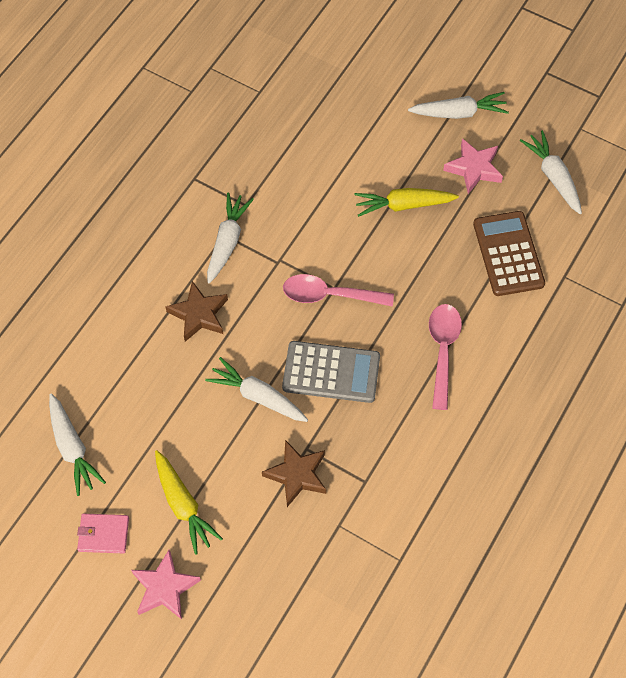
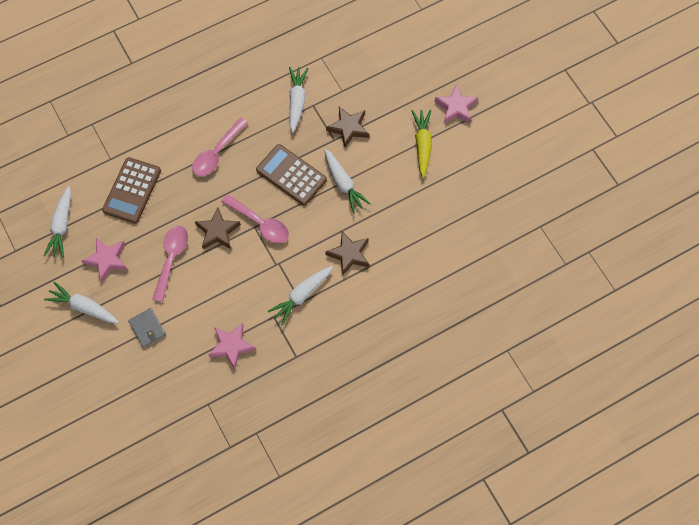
camera: 150 degrees left, 5 degrees up
white carrot [49,393,106,496] -> white carrot moved to [289,67,309,133]
pink wallet [77,513,129,554] -> none
grey calculator [282,341,380,403] -> brown calculator [256,144,327,206]
yellow carrot [354,188,459,217] -> pink spoon [152,226,188,302]
none -> grey wallet [128,308,166,348]
none -> brown star [195,207,241,249]
none -> pink star [209,323,256,369]

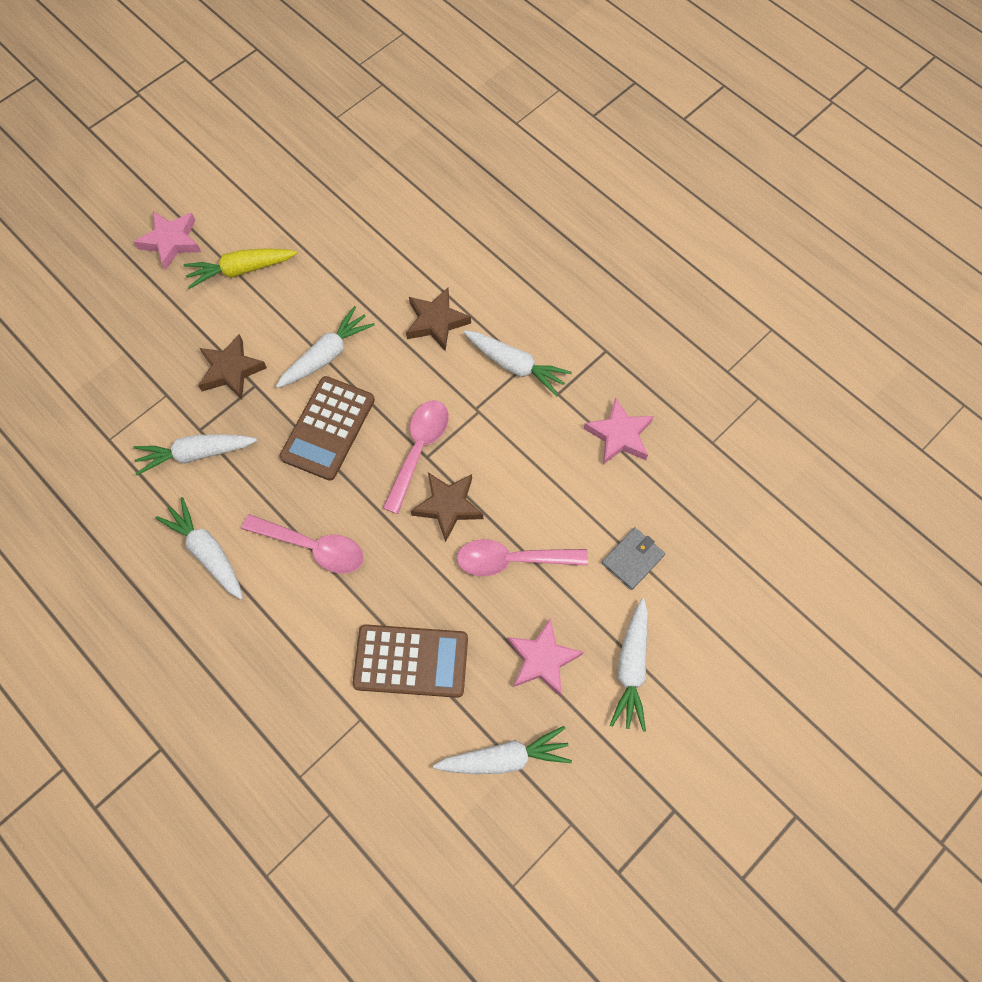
camera: 105 degrees left, 0 degrees up
none -> white carrot [155,497,243,599]

